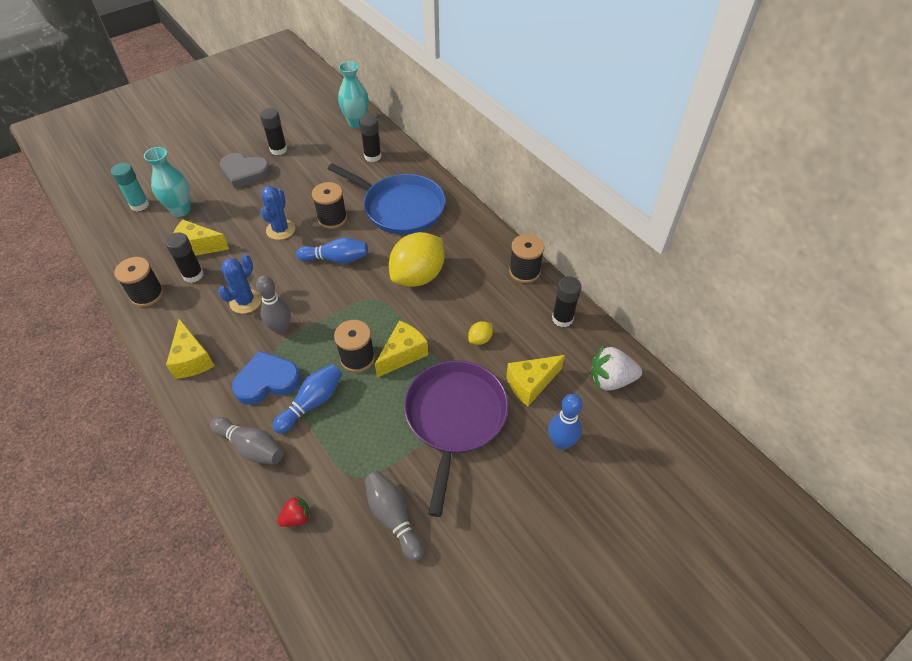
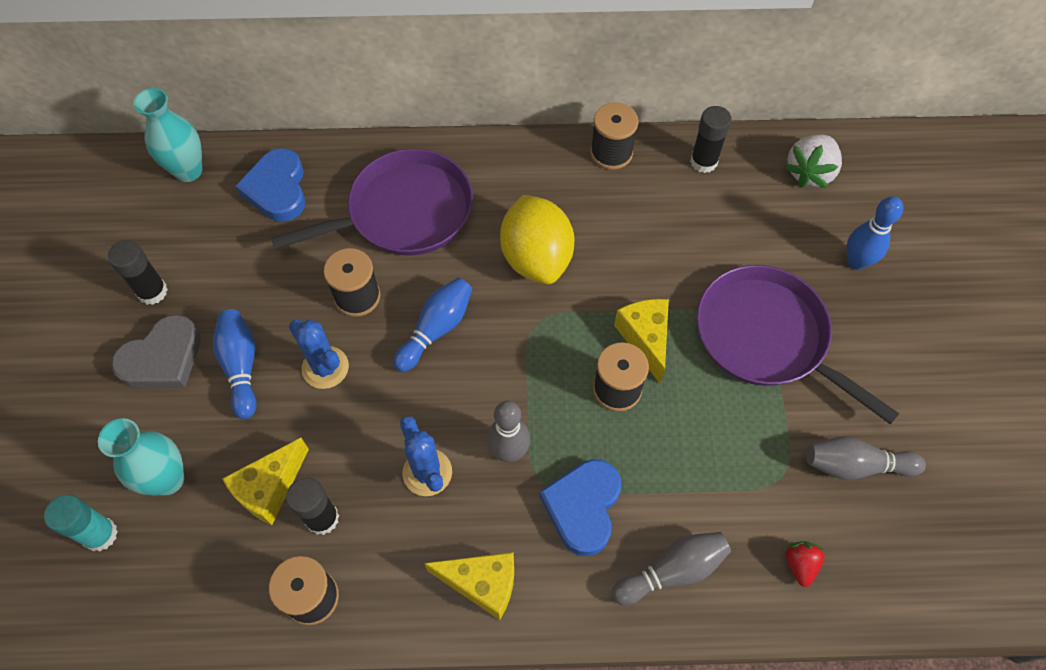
camera: 55 degrees left, 10 degrees up
blue bowling pin [273,364,342,434] -> blue bowling pin moved to [213,309,257,419]
blue pan [328,163,446,235] -> purple pan [271,149,473,255]
black glue stick [359,115,382,162] -> blue heart [235,148,306,222]
yellow lemon [468,321,493,345] -> none
yellow cheese [506,355,565,406] -> none

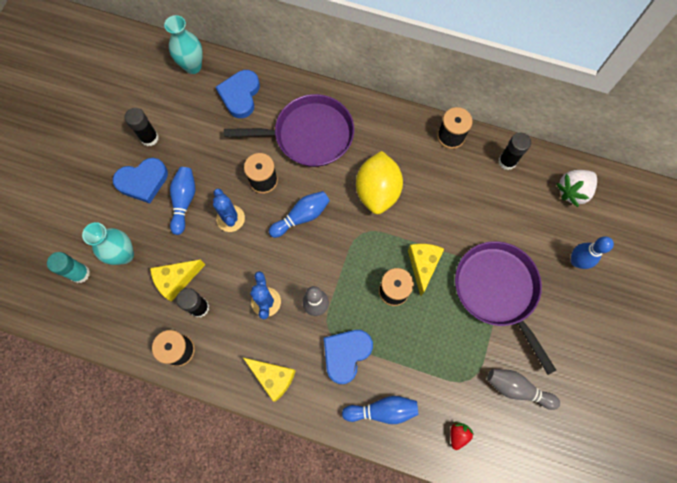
camera: 20 degrees right, 10 degrees up
grey heart [111,315,200,388] -> blue heart [113,158,168,204]
grey bowling pin [612,532,731,605] -> blue bowling pin [342,396,419,424]

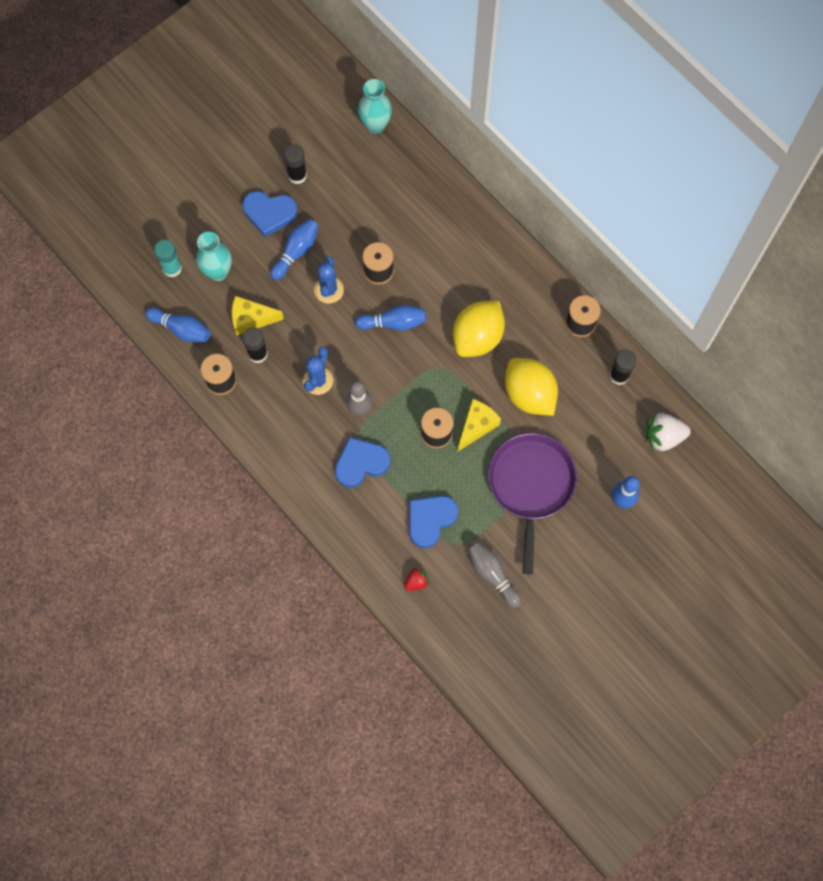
camera: 30 degrees right, 0 degrees up
blue heart [216,70,260,118] -> blue heart moved to [409,496,458,549]
purple pan [224,94,354,167] -> none
yellow cheese [243,358,295,402] -> none
blue bowling pin [342,396,419,424] -> blue bowling pin moved to [145,307,211,342]
none -> yellow lemon [505,358,558,416]

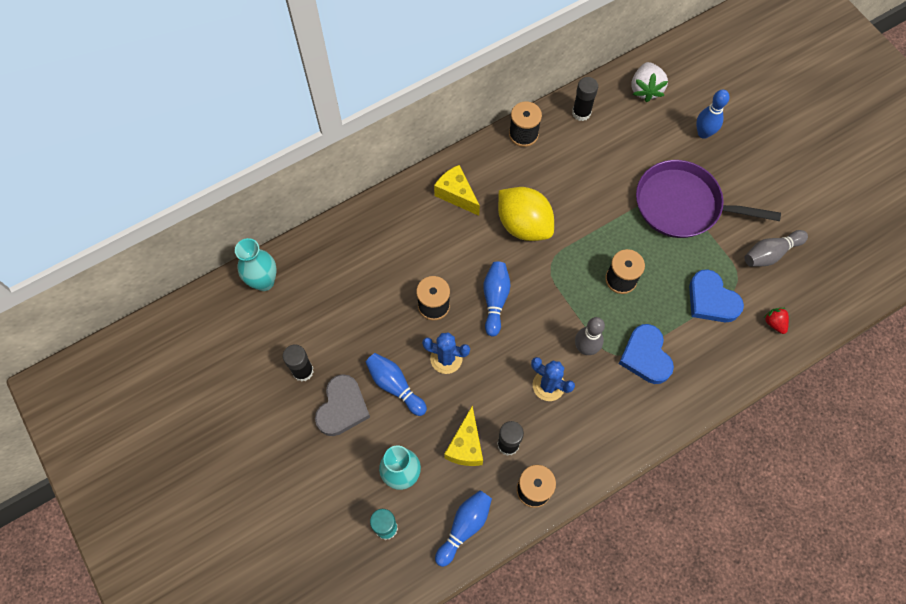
camera: 80 degrees left, 5 degrees down
blue heart [242,191,297,237] -> grey heart [315,374,370,436]
yellow cheese [458,399,501,451] -> yellow cheese moved to [434,165,480,216]
yellow lemon [505,358,558,416] -> none

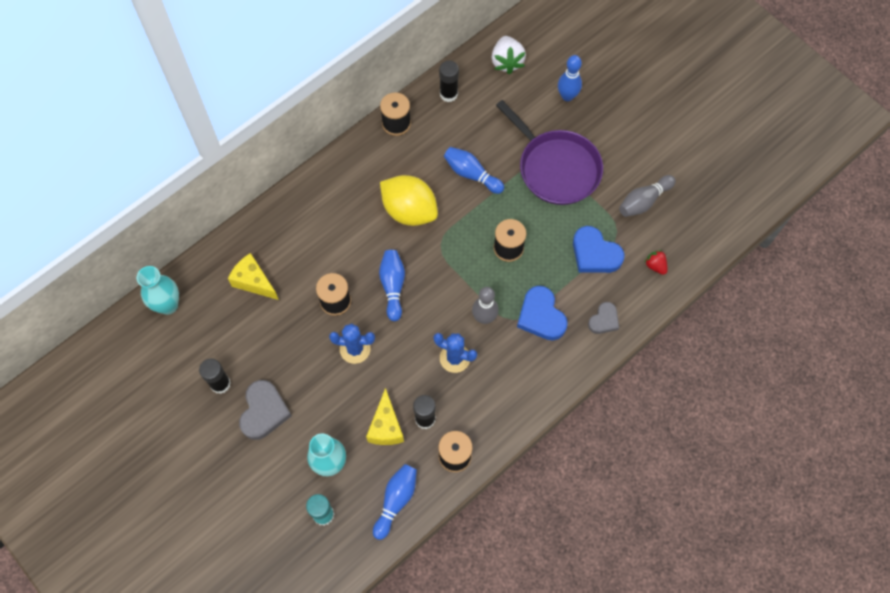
camera: 10 degrees left, 0 degrees up
blue bowling pin [365,353,427,416] -> blue bowling pin moved to [444,147,504,194]
yellow cheese [434,165,480,216] -> yellow cheese moved to [228,253,279,300]
purple pan [636,160,781,238] -> purple pan turned 135 degrees counterclockwise [496,100,603,205]
none -> grey heart [588,302,619,334]

